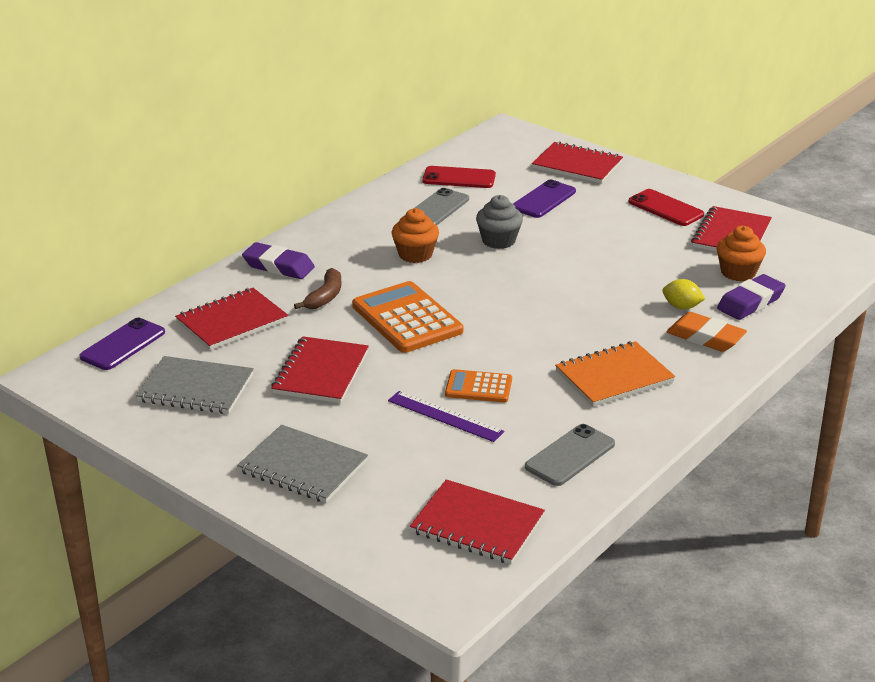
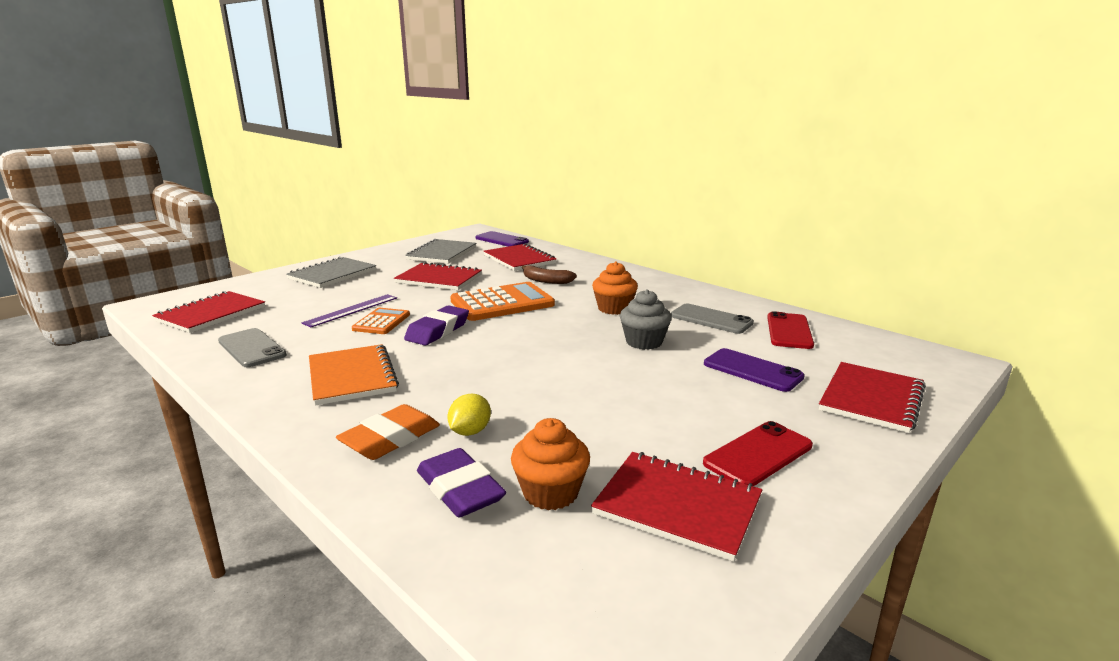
camera: 95 degrees right, 10 degrees down
purple eraser [242,242,315,279] -> purple eraser moved to [404,305,469,345]

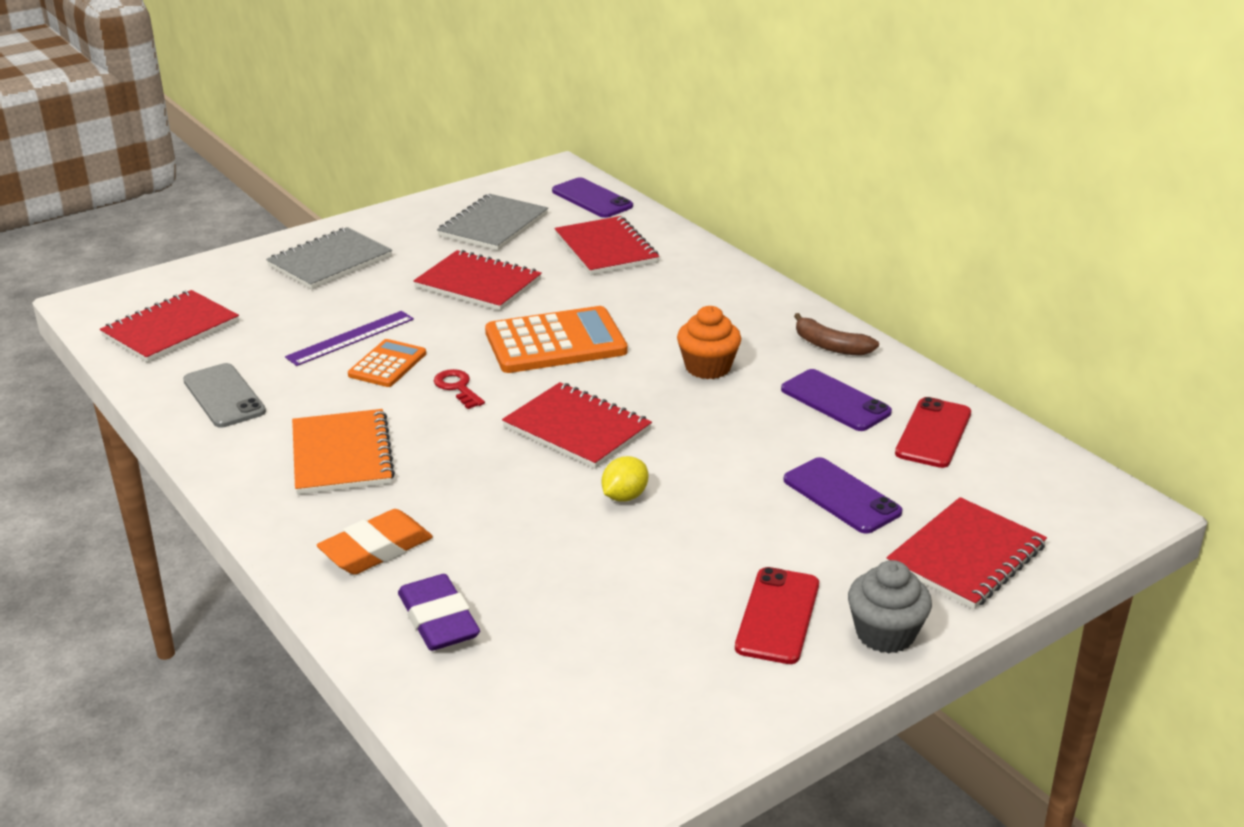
camera: 10 degrees right, 10 degrees up
purple eraser [404,305,469,345] -> red key [434,369,485,409]
yellow lemon [448,394,491,436] -> yellow lemon moved to [602,456,648,502]
orange cupcake [511,418,590,510] -> none
brown banana [522,265,577,284] -> brown banana moved to [794,313,879,356]
red notebook [591,452,762,562] -> red notebook moved to [502,382,652,468]
grey cupcake [620,289,672,350] -> grey cupcake moved to [848,560,932,653]
grey phone [671,304,754,334] -> purple phone [781,369,892,431]
red phone [703,421,813,486] -> red phone turned 45 degrees counterclockwise [735,567,819,664]

